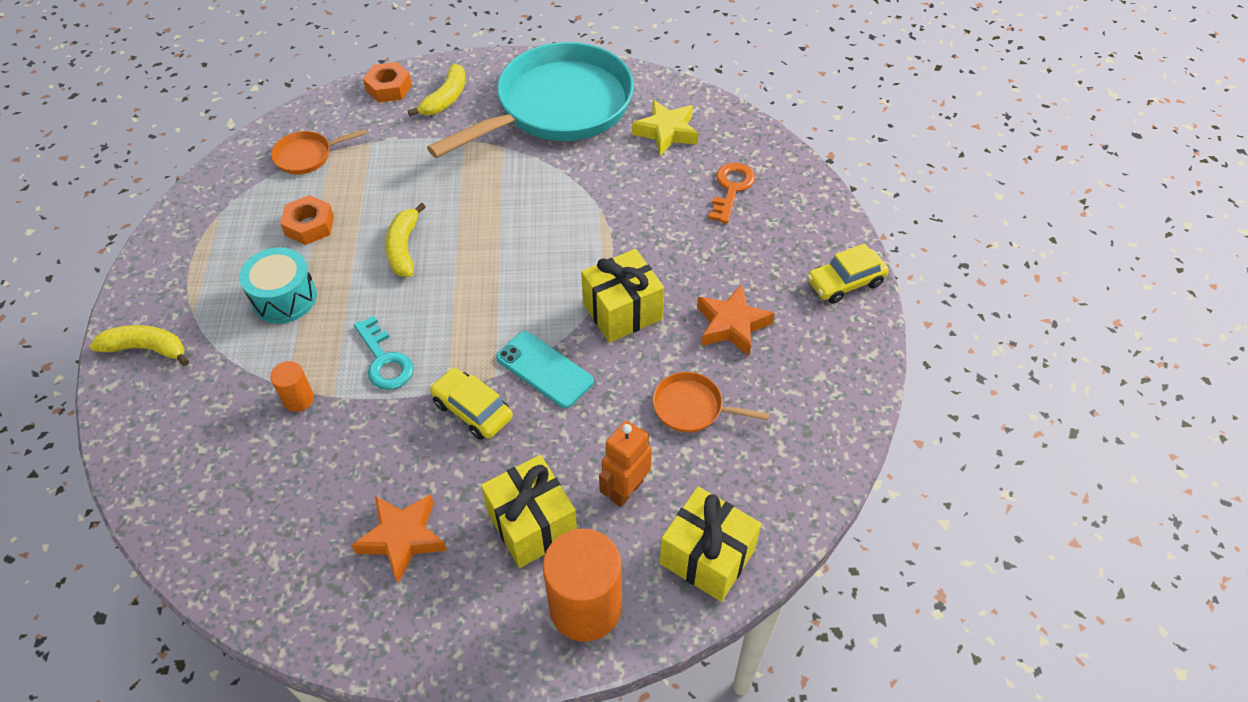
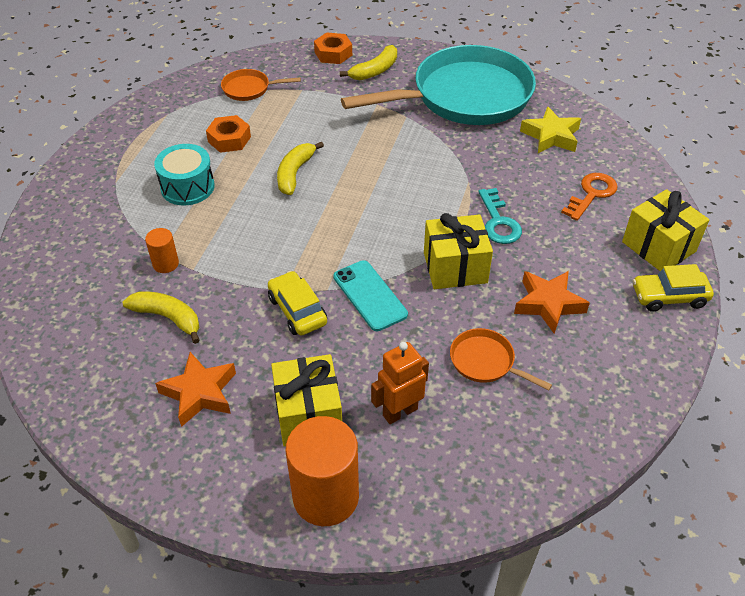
camera: 20 degrees right, 5 degrees down
yellow banana [90,325,189,366] -> yellow banana moved to [122,291,200,344]
turquoise key [354,316,414,390] -> turquoise key moved to [478,188,522,244]
yellow gift [660,487,762,602] -> yellow gift moved to [622,189,709,271]

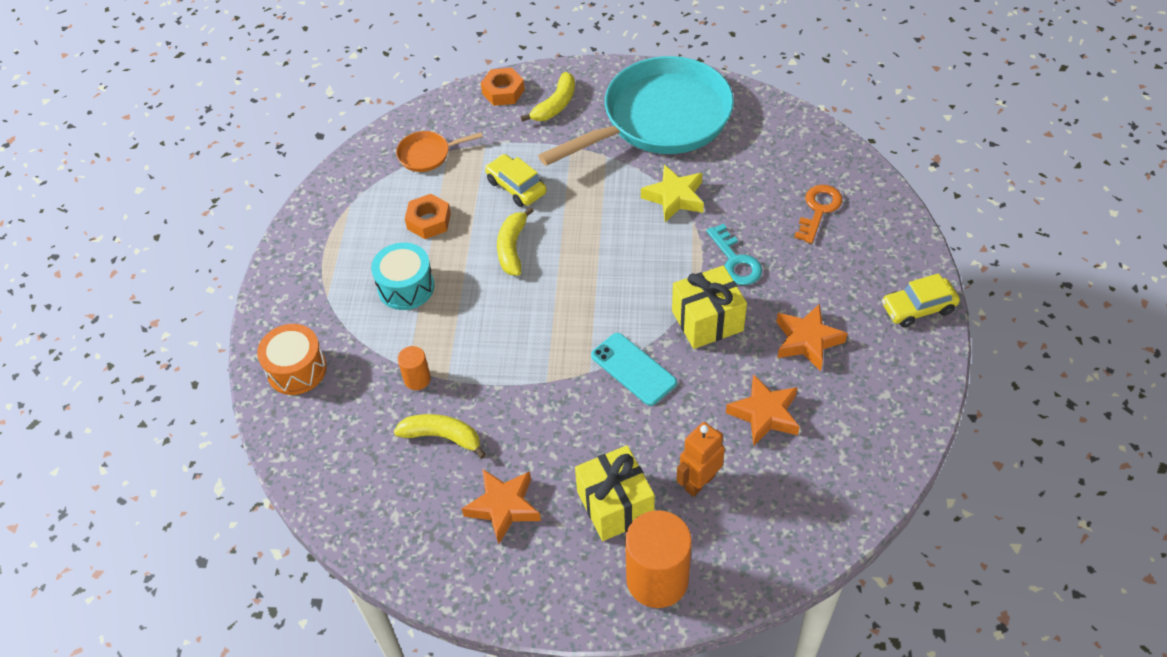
camera: 10 degrees left, 5 degrees up
yellow car [268,271,327,336] -> yellow car moved to [485,154,547,207]
orange pan [450,328,552,391] -> orange star [726,374,800,446]
yellow star [520,106,581,153] -> yellow star moved to [641,165,704,222]
yellow gift [622,189,709,271] -> none
none -> orange drum [257,324,327,395]

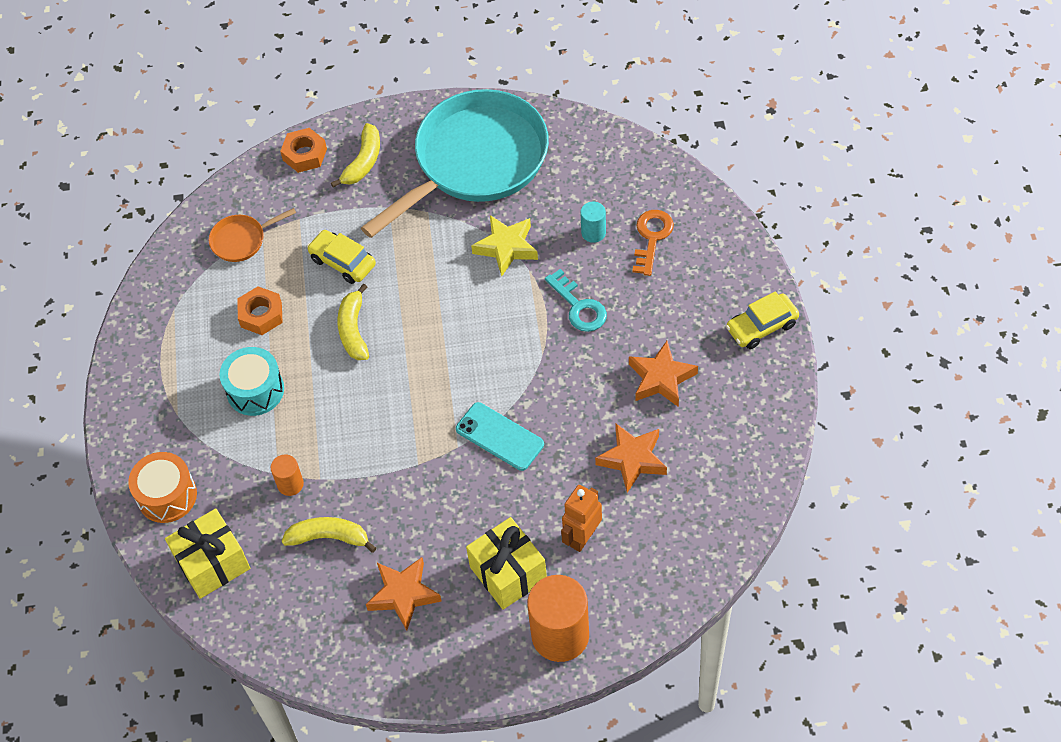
camera: 10 degrees left, 5 degrees up
yellow gift [672,265,747,349] -> yellow gift moved to [165,508,250,599]
none -> turquoise cylinder [580,202,606,243]

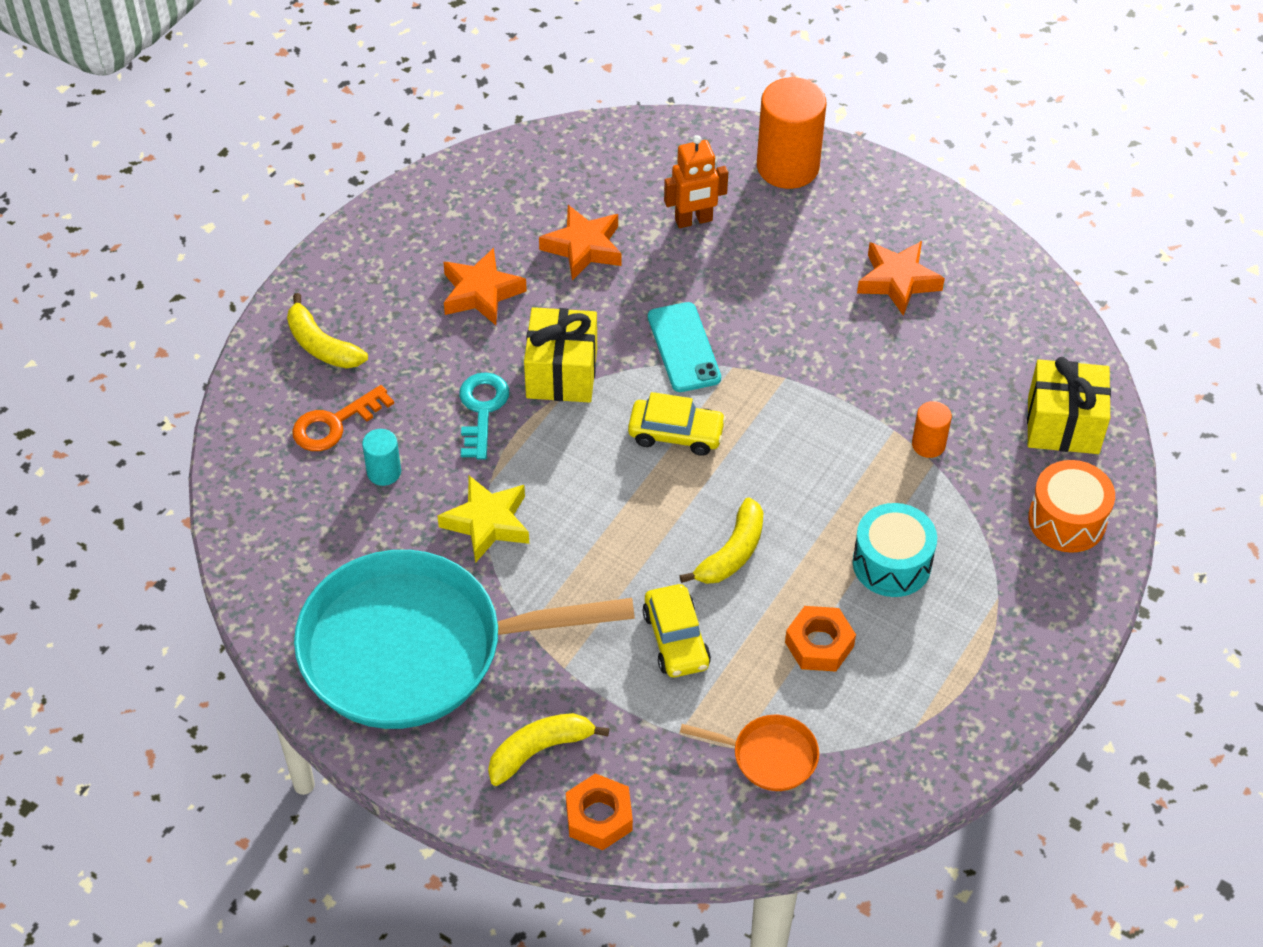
camera: 145 degrees left, 5 degrees down
yellow banana [282,517,376,553] -> yellow banana moved to [287,293,368,368]
yellow gift [466,517,547,610] -> yellow gift moved to [524,307,597,403]
yellow car [726,291,799,349] -> yellow car moved to [628,392,726,456]

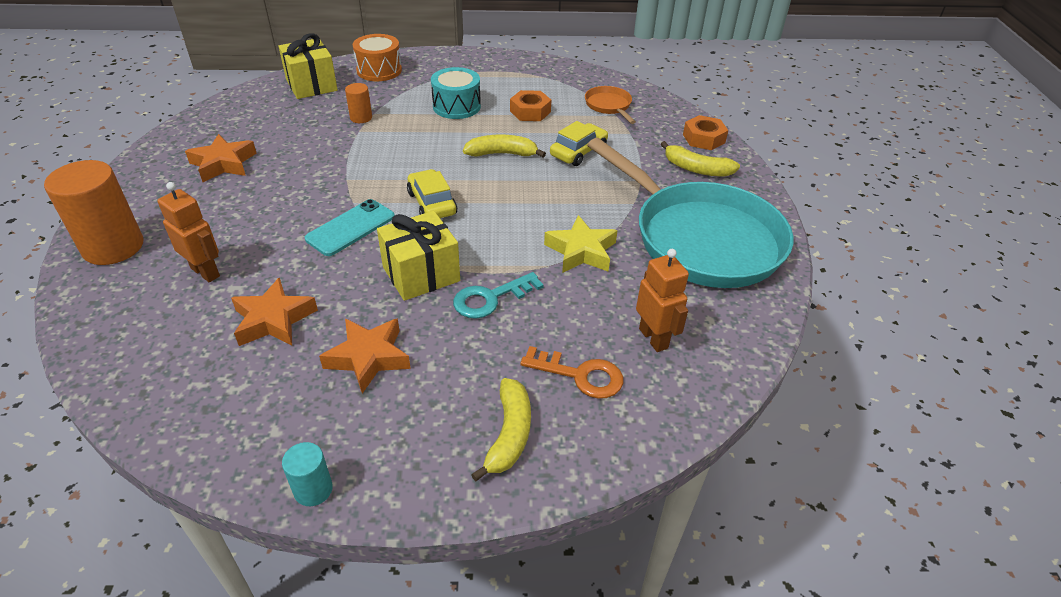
camera: 125 degrees left, 10 degrees down
turquoise cylinder [362,429,401,486] -> turquoise cylinder moved to [282,442,333,506]
none -> orange robot [636,249,689,352]

